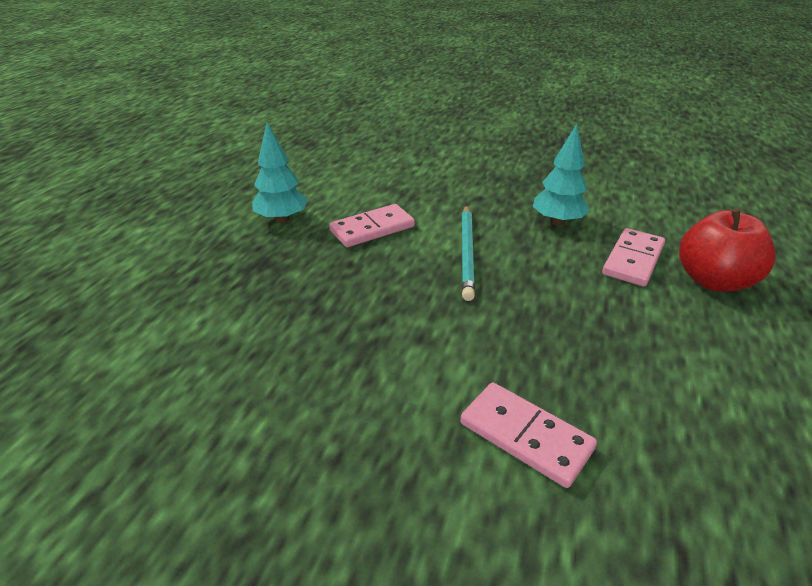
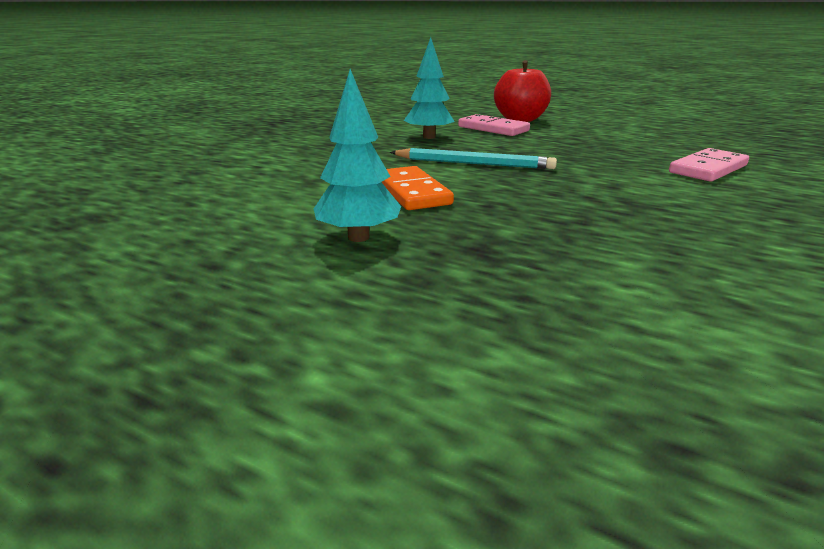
camera: 80 degrees left, 10 degrees down
pink domino [329,204,415,247] -> orange domino [382,166,454,210]

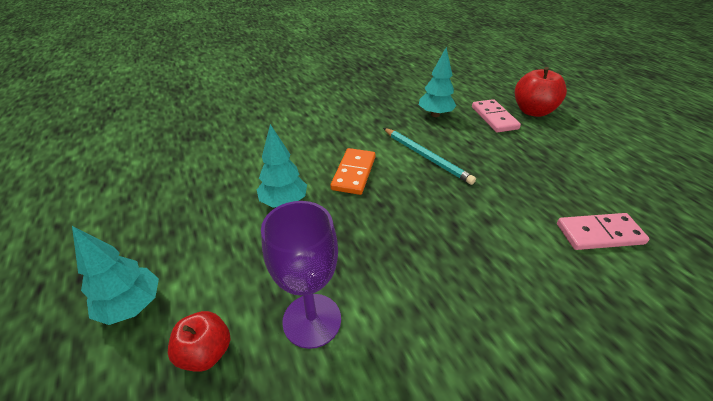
camera: 35 degrees right, 15 degrees up
none -> turquoise tree [72,226,159,325]
none -> red apple [168,311,230,372]
none -> purple goblet [261,201,341,349]

